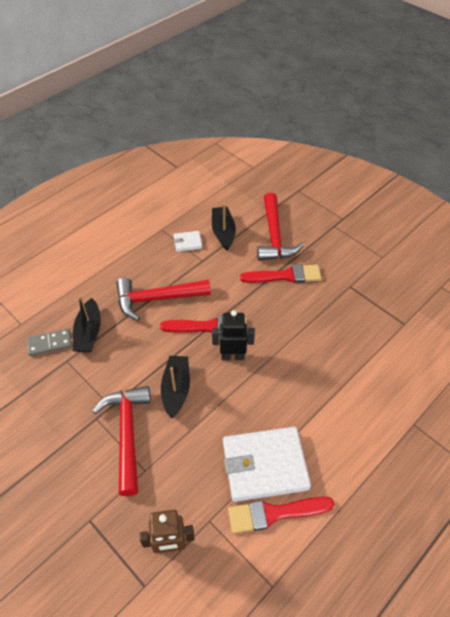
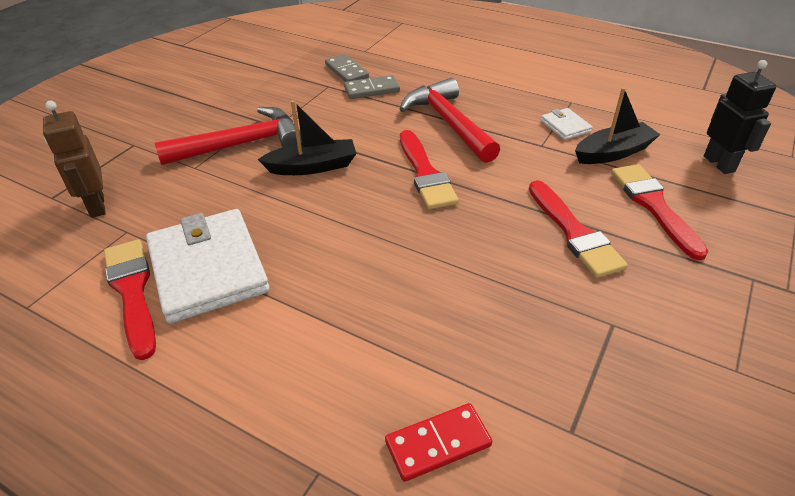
camera: 75 degrees right, 10 degrees down
black boat [73,295,101,352] -> grey domino [344,75,400,99]
black robot [212,310,255,360] -> black robot moved to [704,60,776,174]
red hammer [257,193,304,261] -> red brush [611,164,708,260]
none -> red domino [385,403,492,482]

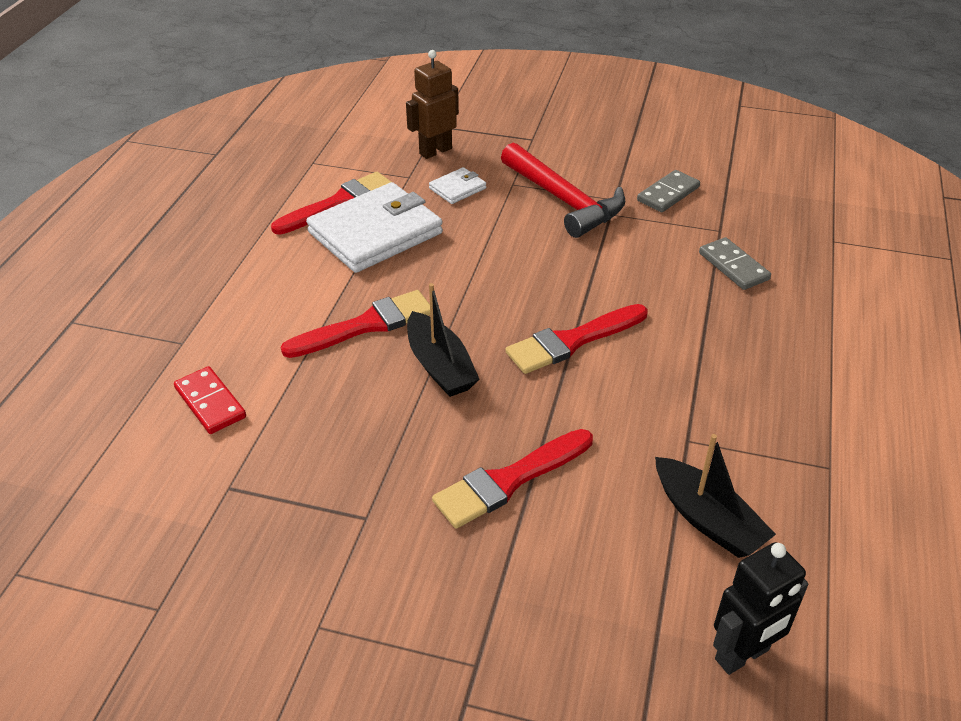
camera: 75 degrees right, 0 degrees up
black boat [258,100,357,175] -> black boat moved to [407,283,480,397]
grey domino [325,54,369,82] -> grey domino moved to [637,170,700,212]
red hammer [400,78,500,163] -> none
white wallet [541,108,593,140] -> white wallet moved to [429,167,486,204]
red brush [611,164,708,260] -> red brush moved to [281,290,430,358]

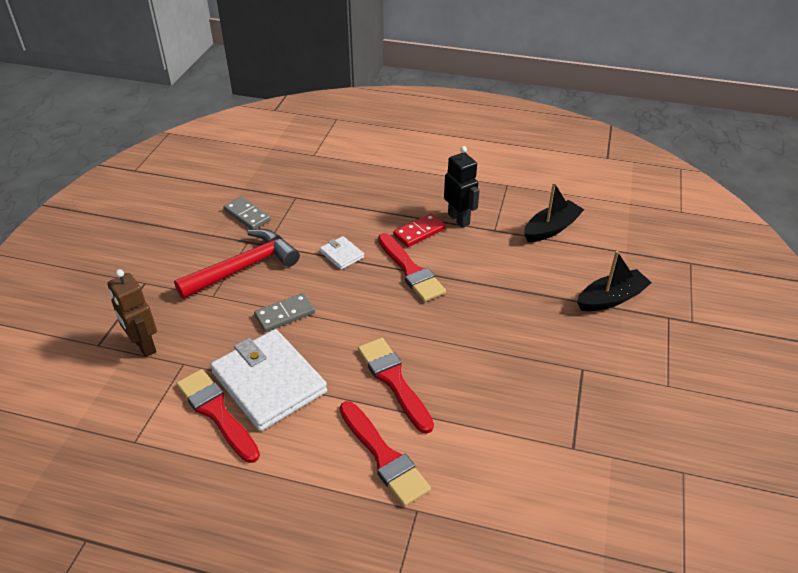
camera: 90 degrees left, 0 degrees up
red domino [174,366,246,434] -> red domino moved to [393,213,446,247]
black boat [407,283,480,397] -> black boat moved to [577,251,652,311]
white wallet [429,167,486,204] -> white wallet moved to [320,236,364,270]
red brush [432,429,593,529] -> red brush moved to [340,401,431,507]
grey domino [699,237,771,290] -> grey domino moved to [254,293,315,332]
black robot [713,542,808,675] -> black robot moved to [444,146,480,227]

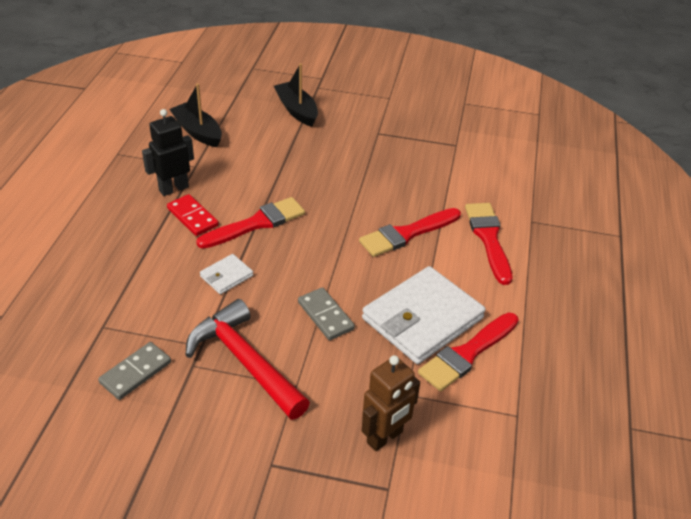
camera: 95 degrees left, 0 degrees up
red brush [340,401,431,507] -> red brush turned 60 degrees counterclockwise [465,203,512,285]

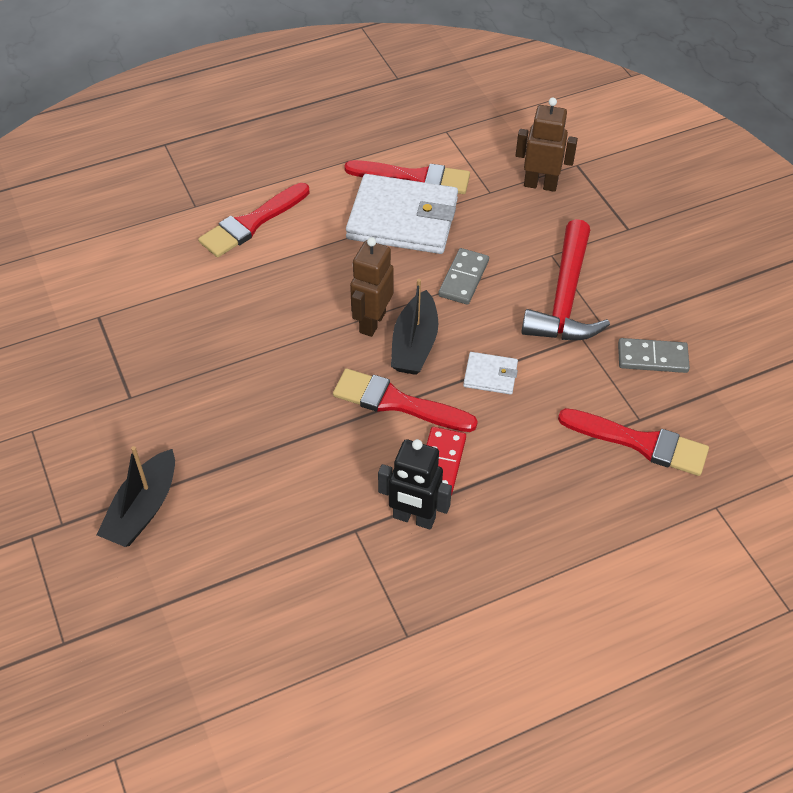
camera: 125 degrees left, 10 degrees up
black boat [169,83,222,147] -> black boat moved to [391,279,438,375]
red brush [359,208,461,257] -> red brush moved to [558,408,709,476]
none -> brown robot [350,237,394,337]

